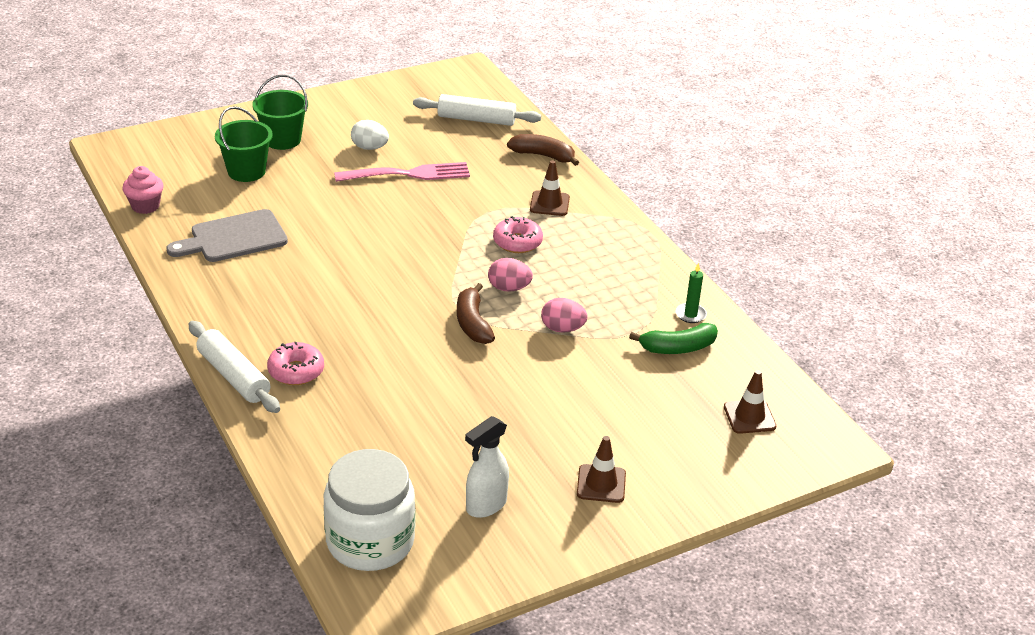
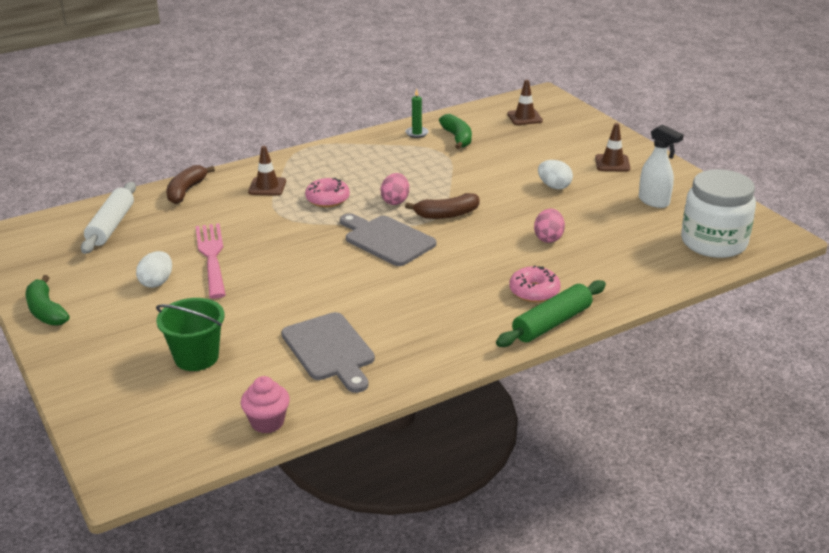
camera: 90 degrees left, 5 degrees down
white rolling pin [188,321,280,413] -> green rolling pin [496,280,606,347]
green bucket [252,75,308,150] -> none
pink egg [541,298,587,333] -> pink egg moved to [534,209,565,243]
none -> green banana [26,275,70,326]
none -> grey cutting board [340,213,437,266]
none -> white egg [538,160,573,189]

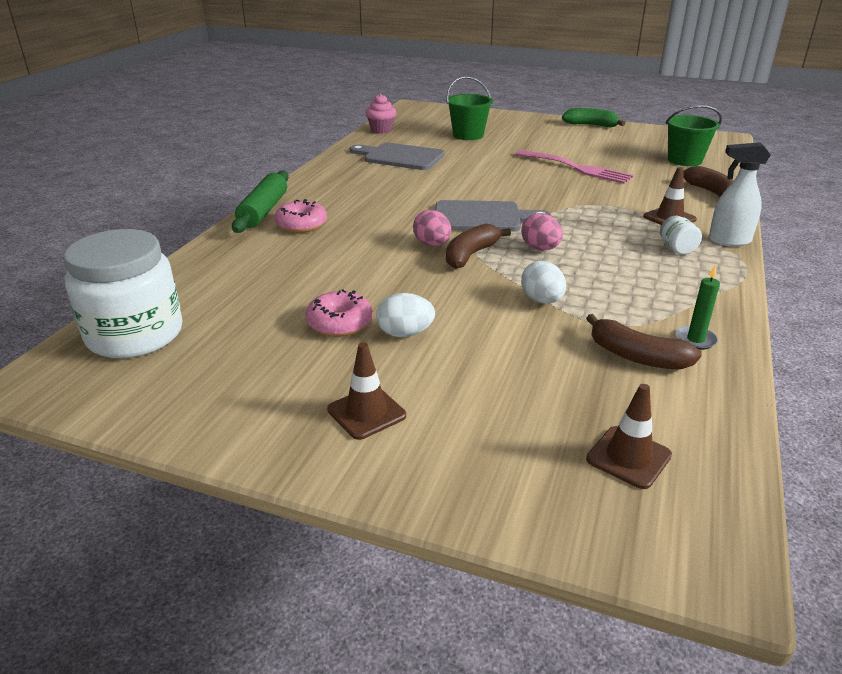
camera: 140 degrees right, 0 degrees up
white rolling pin [81,182,136,254] -> green bucket [665,105,722,166]
white egg [136,251,172,288] -> white egg moved to [521,261,566,304]
pink donut [305,178,350,207] -> pink donut moved to [306,289,373,337]
green banana [439,114,472,149] -> brown banana [586,314,702,369]
pink egg [534,209,565,243] -> pink egg moved to [413,210,451,246]
white spray bottle [639,124,684,208] -> white spray bottle moved to [709,142,771,246]
none -> white jar [660,216,702,255]

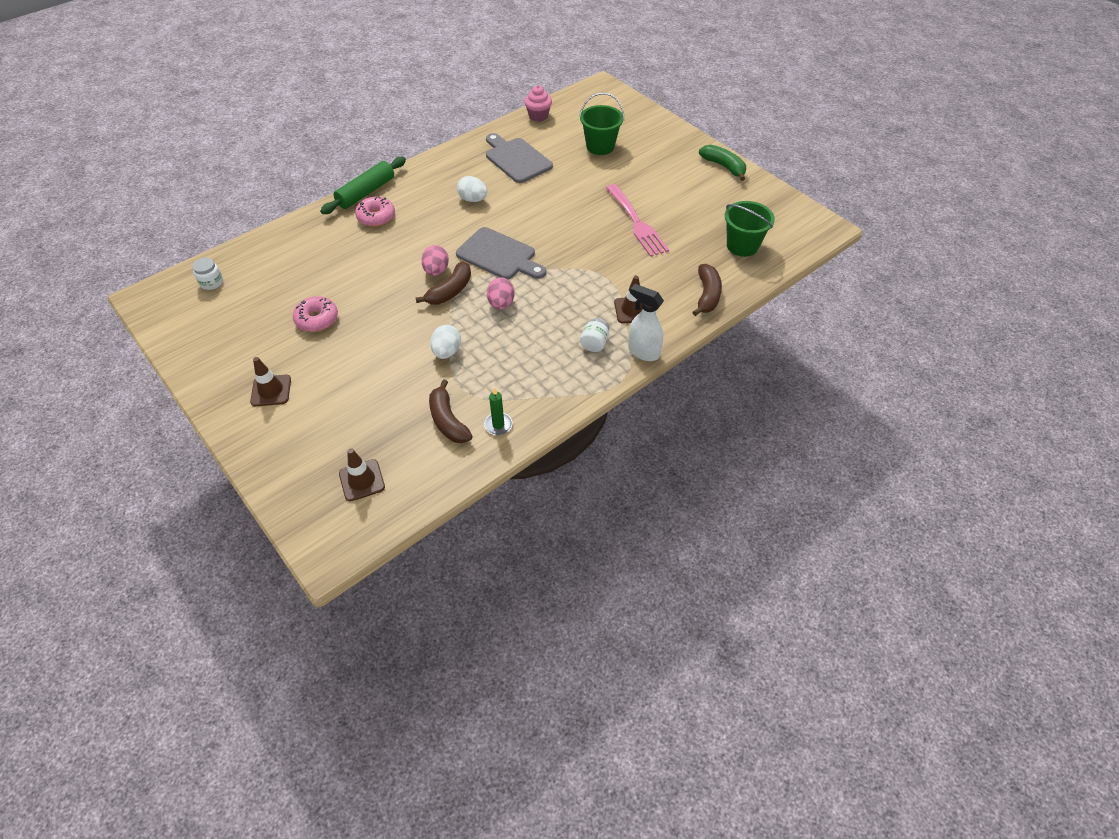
camera: 30 degrees right, 20 degrees up
white jar [64,229,182,358] -> white jar [192,257,223,290], size x0.40
white egg [376,293,435,337] -> white egg moved to [457,176,487,202]
brown banana [446,223,511,269] -> brown banana turned 150 degrees clockwise [415,261,471,305]

